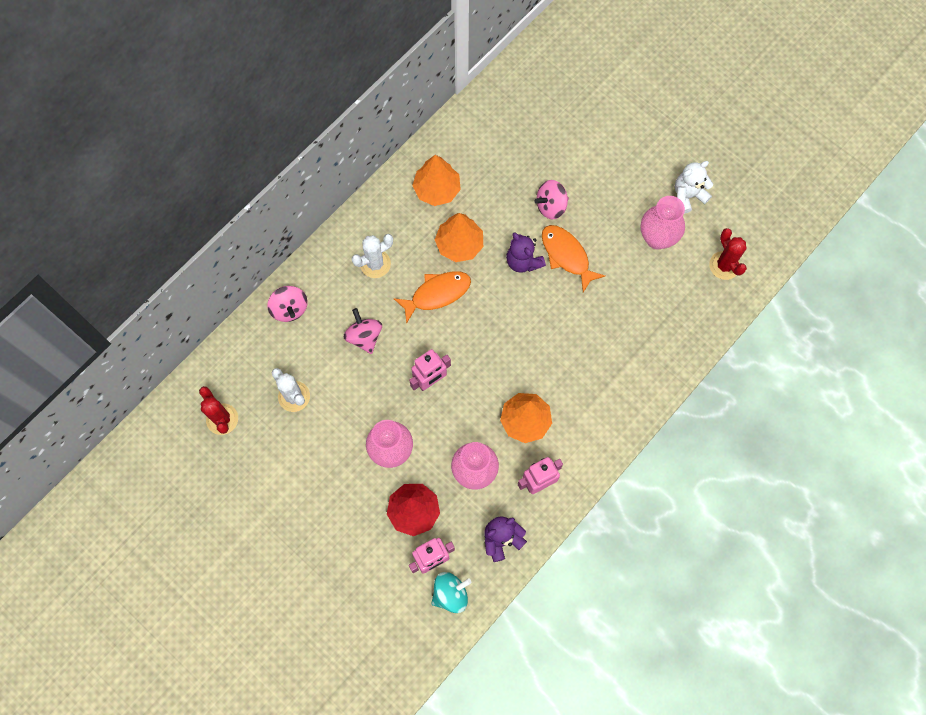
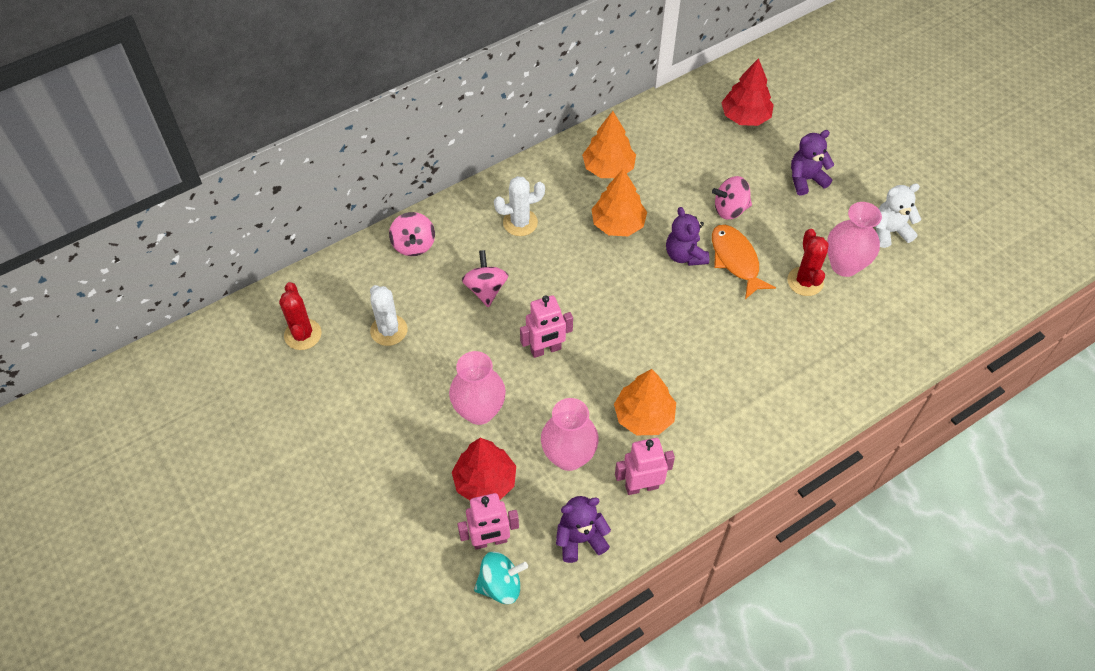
camera: 15 degrees right, 15 degrees down
orange fish [393,271,471,324] -> none
red cactus [709,228,747,280] -> red cactus moved to [787,229,829,296]
none -> red tree [721,58,774,126]
none -> purple teddy bear [791,130,834,196]

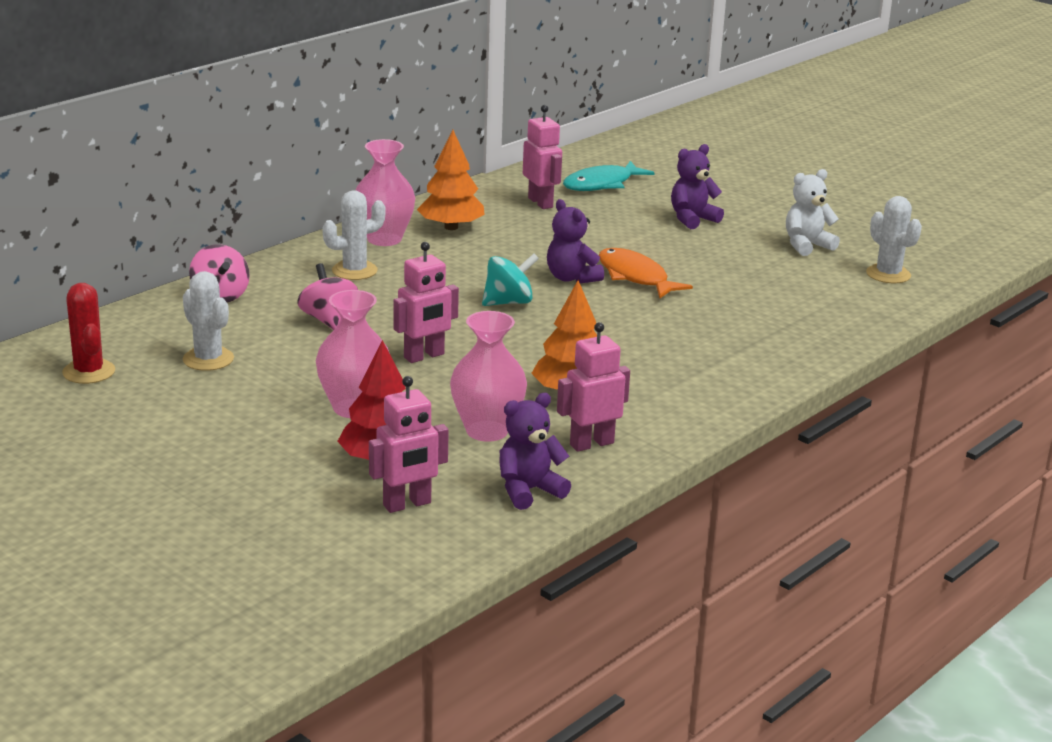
camera: 15 degrees left, 30 degrees down
turquoise spinning top [474,552,528,604] -> turquoise spinning top moved to [482,253,539,306]
orange tree [591,169,647,236] -> none
pink spinning top [712,176,752,220] -> none
red tree [721,58,774,126] -> turquoise fish [563,161,654,191]
red cactus [787,229,829,296] -> none
pink vase [827,202,882,277] -> pink vase moved to [356,139,415,246]
none -> pink robot [523,105,562,209]
none -> white cactus [866,196,922,283]

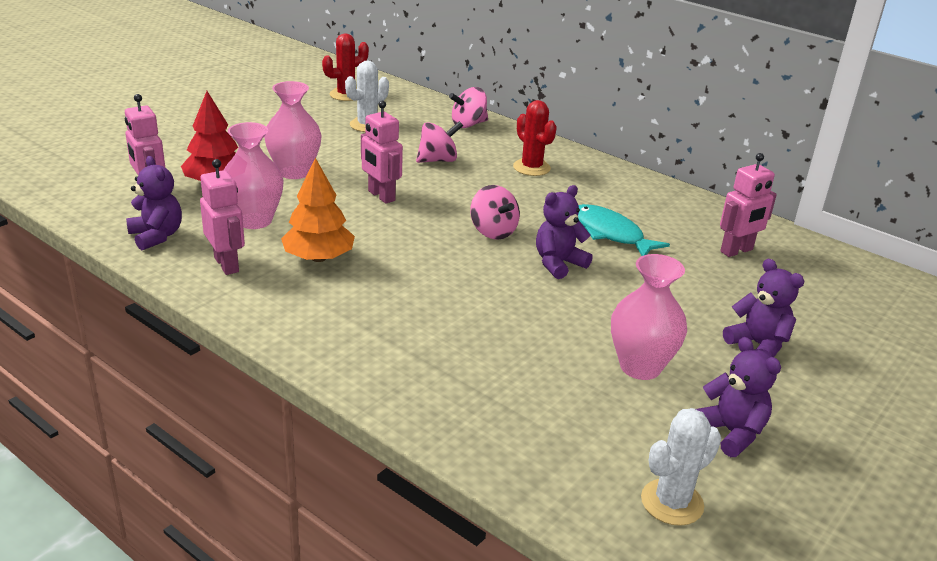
camera: 85 degrees right, 5 degrees up
white cactus [322,190,386,280] -> red cactus [513,100,557,176]
pink vase [356,139,415,246] -> pink vase moved to [611,254,687,380]
orange tree [417,130,485,230] -> none
turquoise spinning top [482,253,539,306] -> pink spinning top [470,185,520,240]
turquoise fish [563,161,654,191] -> turquoise fish moved to [578,204,670,256]
orange fish [599,248,693,298] -> none
white teddy bear [786,169,840,256] -> purple teddy bear [696,337,781,457]

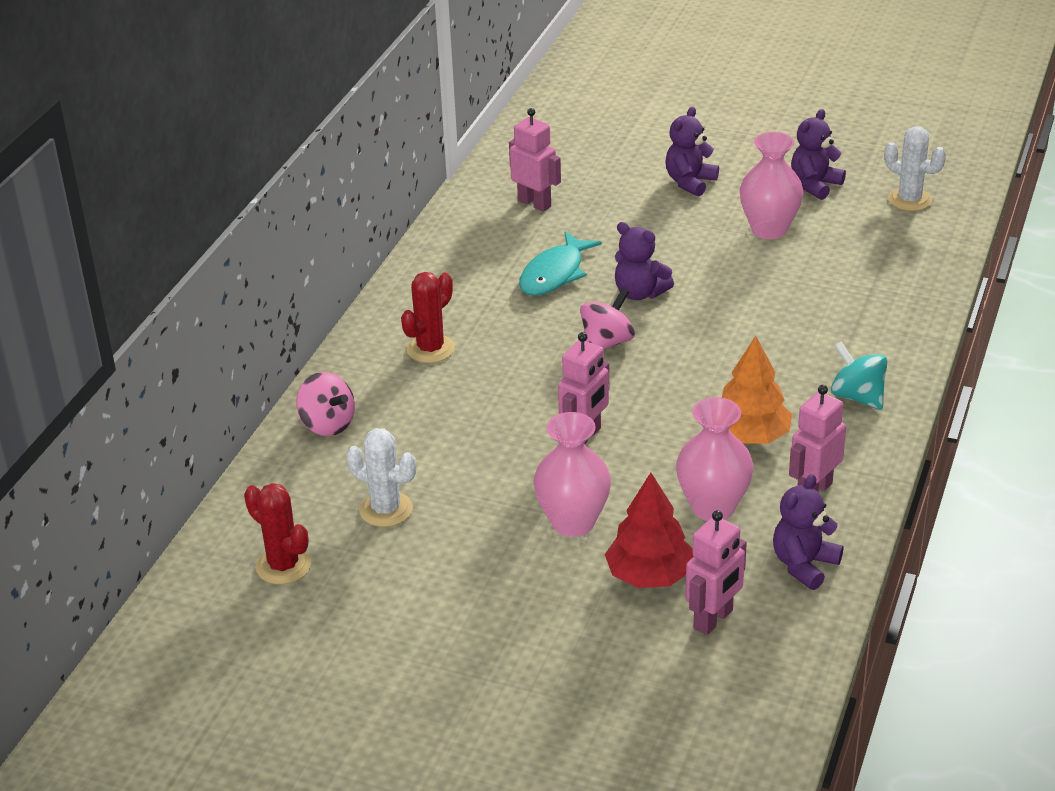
camera: 105 degrees left, 5 degrees up
pink spinning top [416,121,463,163] -> none
none -> turquoise spinning top [831,342,888,410]

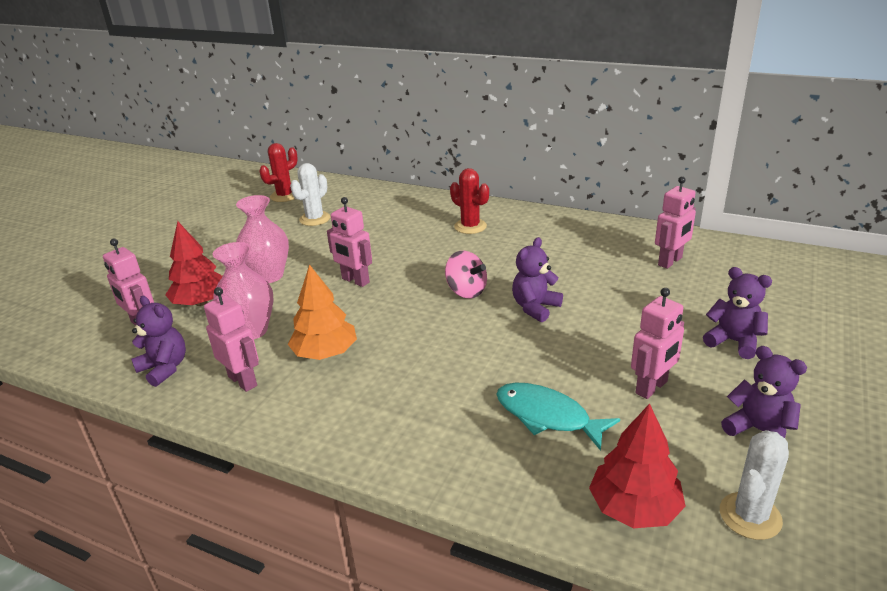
camera: 95 degrees right, 5 degrees down
pink spinning top [297,372,355,436] -> none
turquoise fish [519,231,602,296] -> turquoise fish moved to [496,383,620,451]
pink vase [740,132,803,239] -> pink robot [631,288,684,399]
turquoise spinning top [831,342,888,410] -> none
none -> red tree [589,403,686,528]

